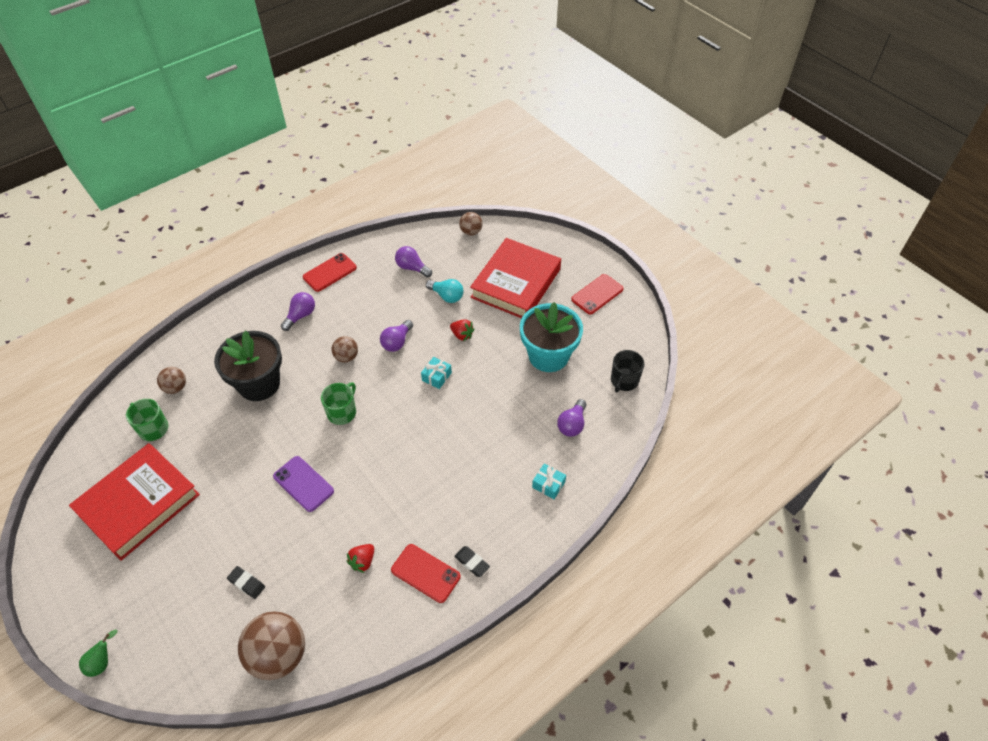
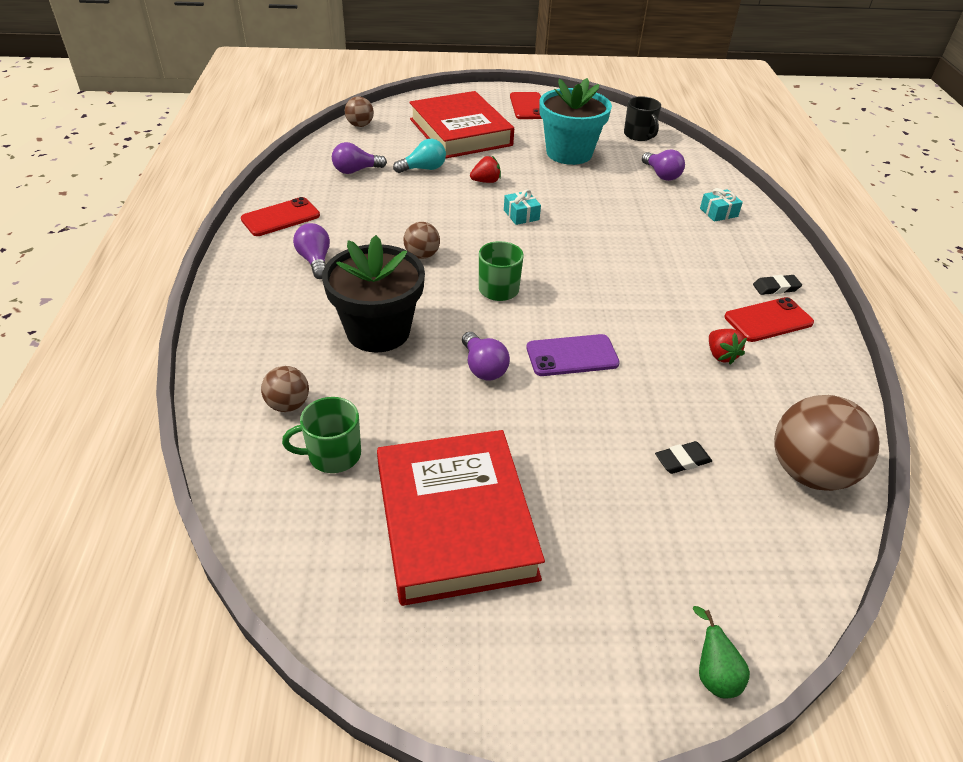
camera: 55 degrees left, 10 degrees down
red phone [303,253,357,292] -> red phone turned 60 degrees clockwise [241,197,320,236]
purple light bulb [380,320,413,352] -> purple light bulb moved to [462,332,510,381]

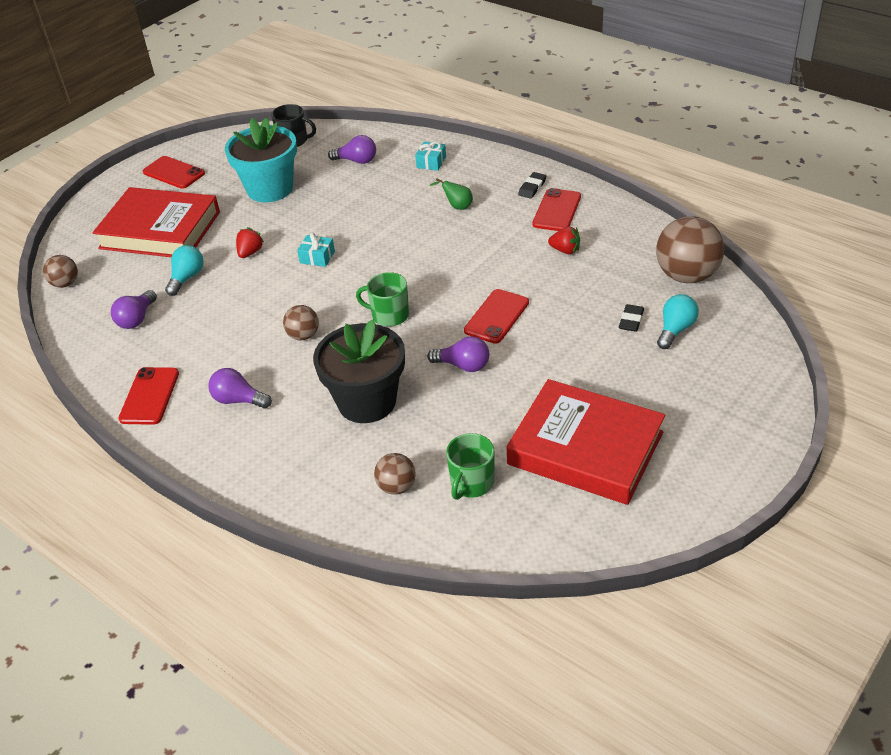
camera: 45 degrees left, 0 degrees up
purple phone [526,334,620,376] -> red phone [464,289,529,344]
green pear [693,606,750,698] -> green pear moved to [430,178,473,210]
none -> turquoise light bulb [657,294,699,349]

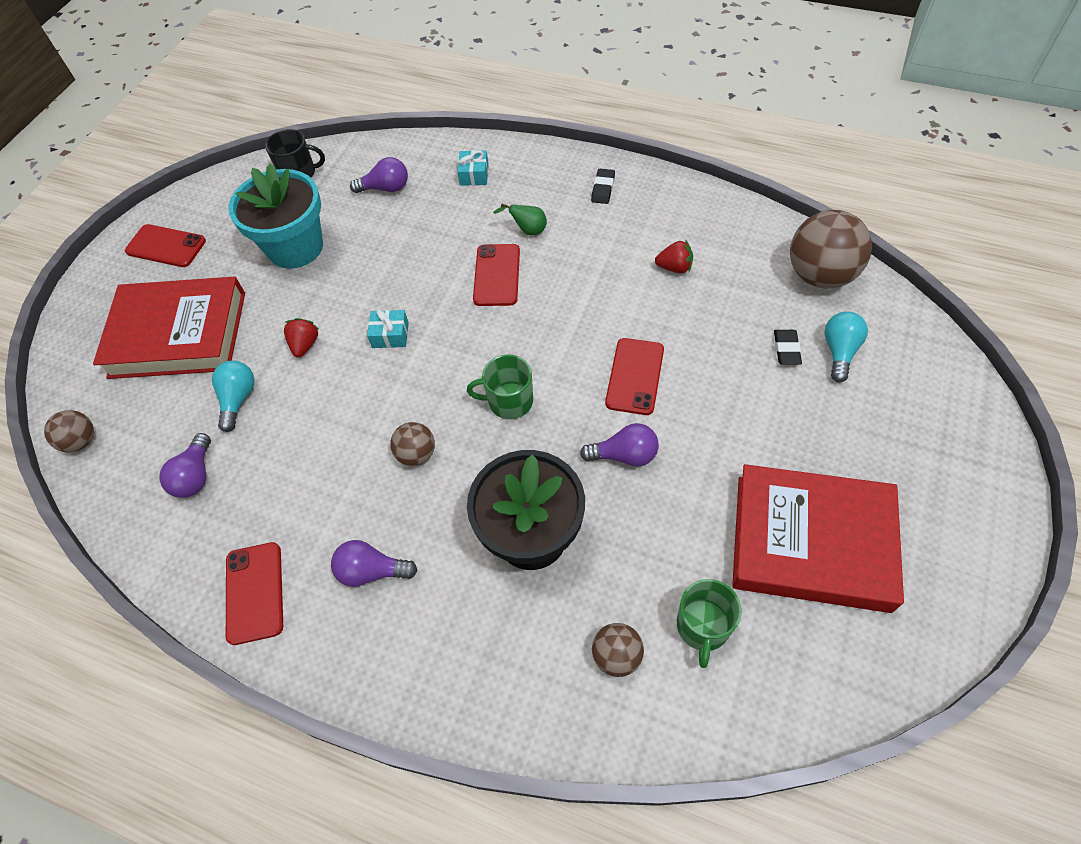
camera: 15 degrees left, 15 degrees up
red phone [532,188,581,231] -> red phone moved to [473,244,520,306]

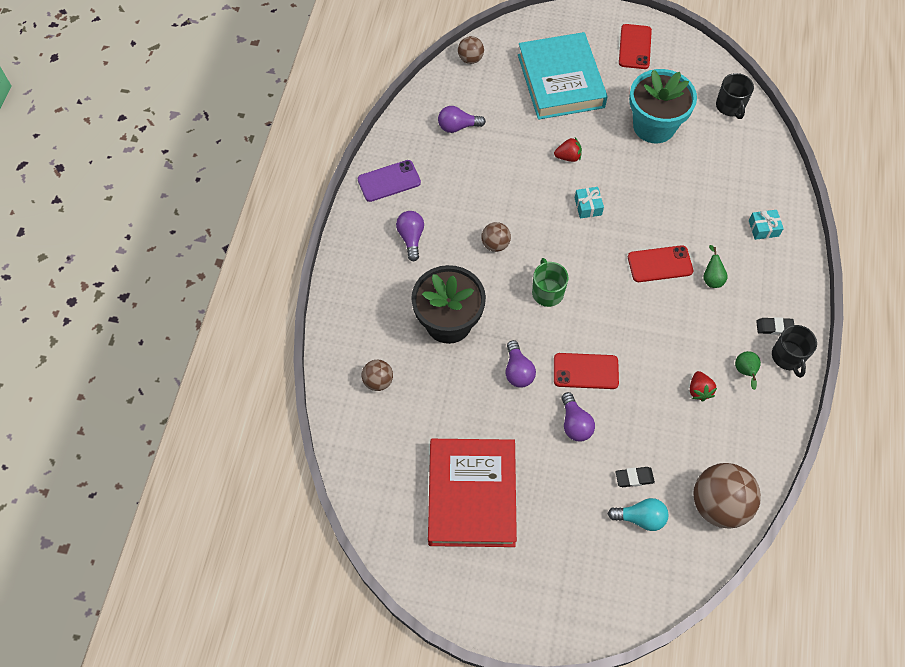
camera: 75 degrees right, 5 degrees up
red book [93,277,245,379] -> turquoise book [518,32,608,120]
turquoise light bulb [212,361,255,432] -> none
red phone [226,542,283,645] -> purple phone [357,160,421,202]
purple light bulb [350,157,408,193] -> purple light bulb moved to [561,392,595,442]
green mug [677,579,742,668] -> none
none -> green pear [735,351,761,390]
none -> black mug [772,325,817,378]

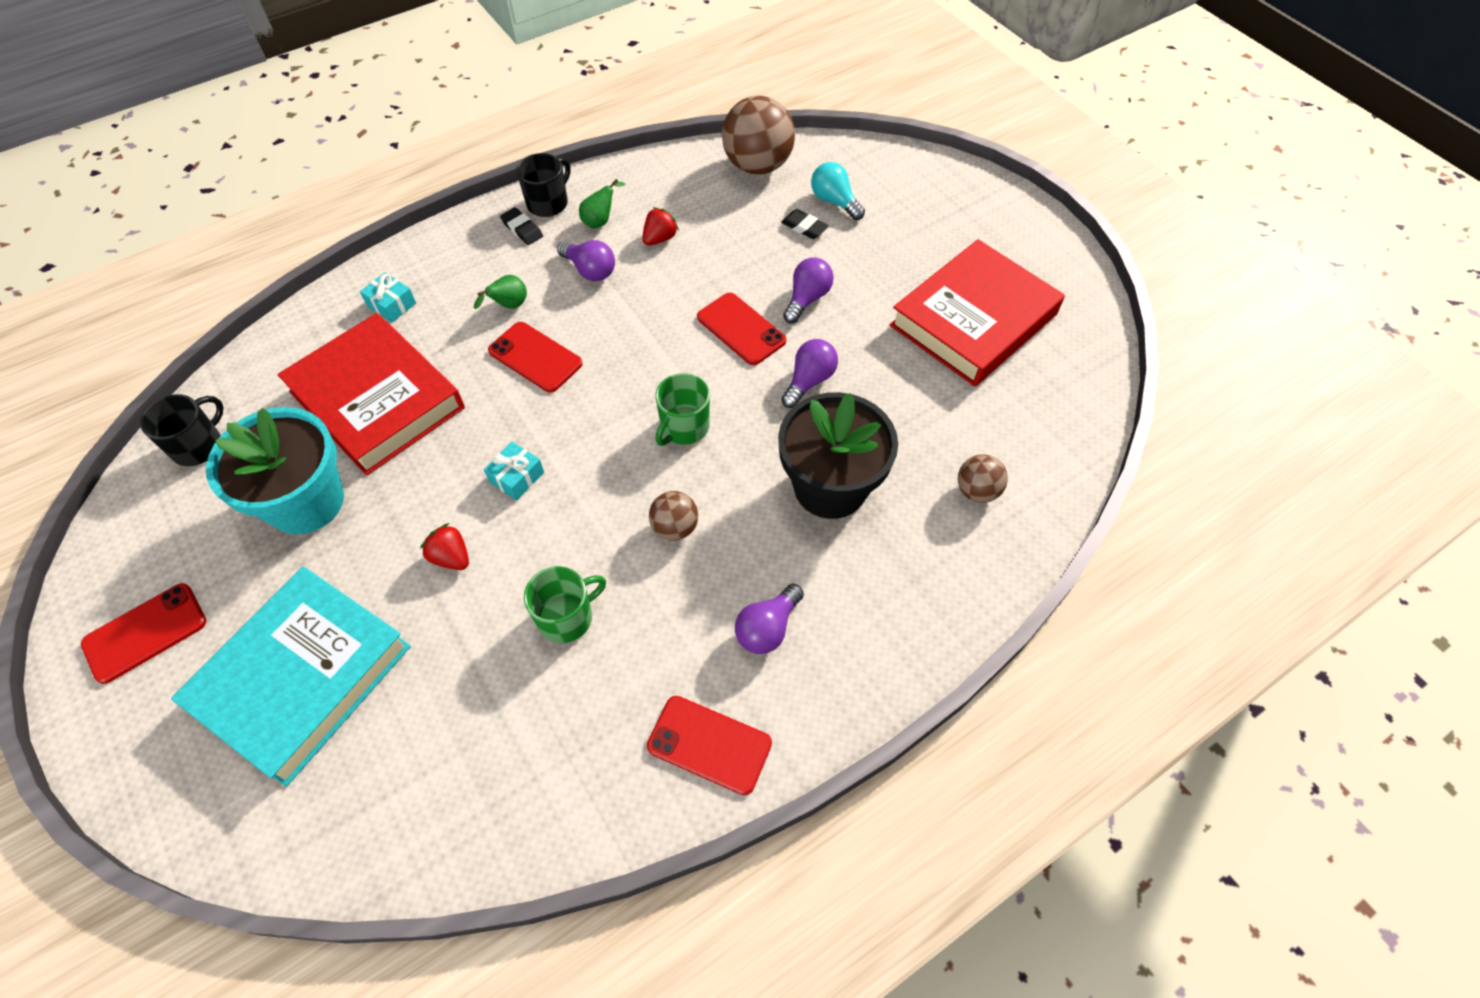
camera: 135 degrees left, 5 degrees down
purple phone [357,160,421,202] -> red phone [647,696,772,795]
purple light bulb [438,106,486,133] -> purple light bulb moved to [557,240,615,281]
brown ball [458,36,484,64] -> none
none -> red book [278,313,465,476]
none -> green mug [524,566,606,643]

